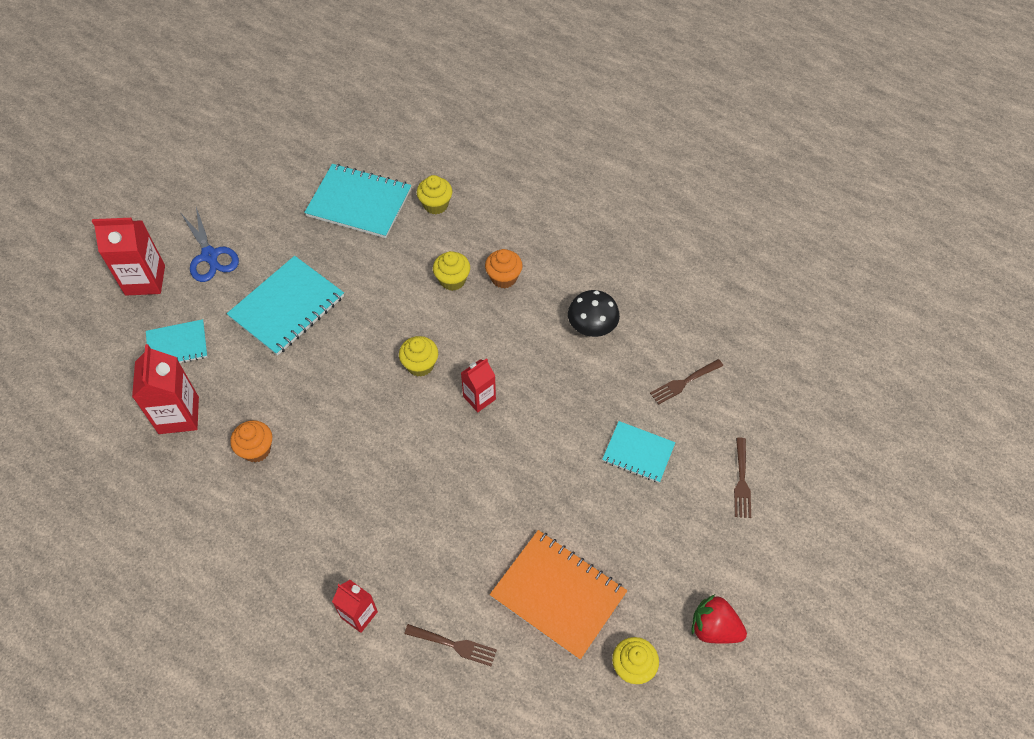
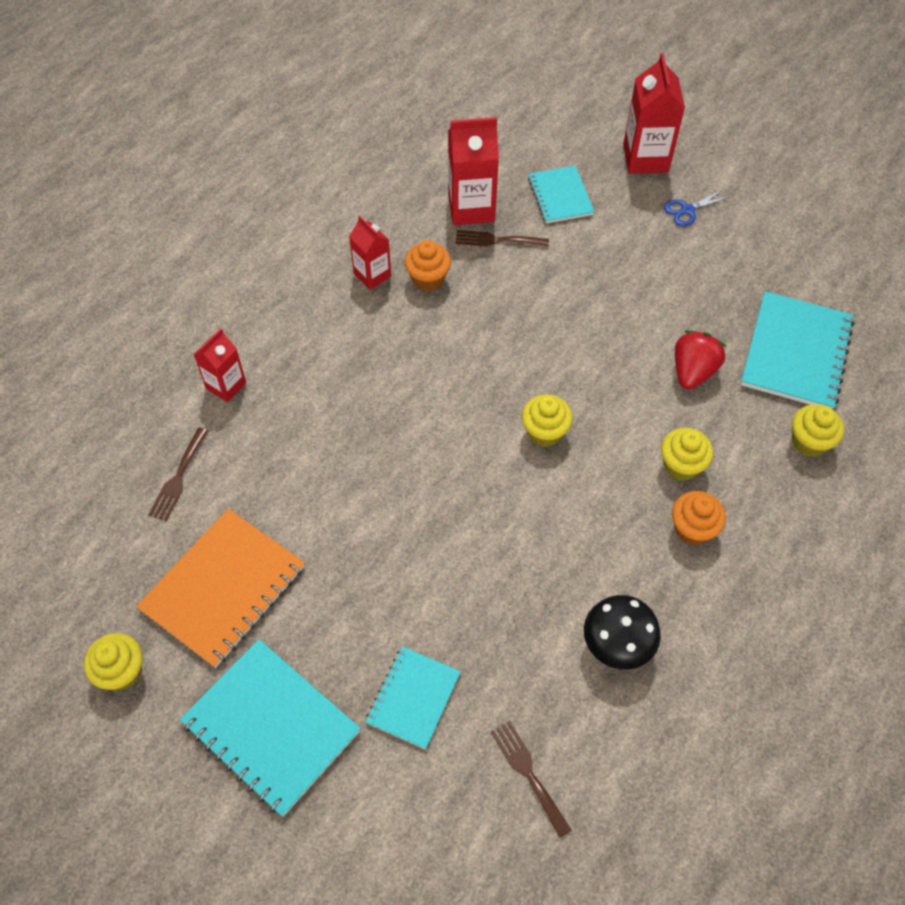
camera: 90 degrees right, 0 degrees up
blue scissors [181,207,239,282] -> blue scissors [664,189,730,227], size x0.60
turquoise notebook [227,256,344,356] -> turquoise notebook moved to [180,639,361,817]
red carton [461,358,496,412] -> red carton moved to [349,216,391,290]
red strawberry [692,595,747,644] -> red strawberry moved to [675,330,727,390]
brown fork [734,438,751,518] -> brown fork moved to [456,230,549,247]

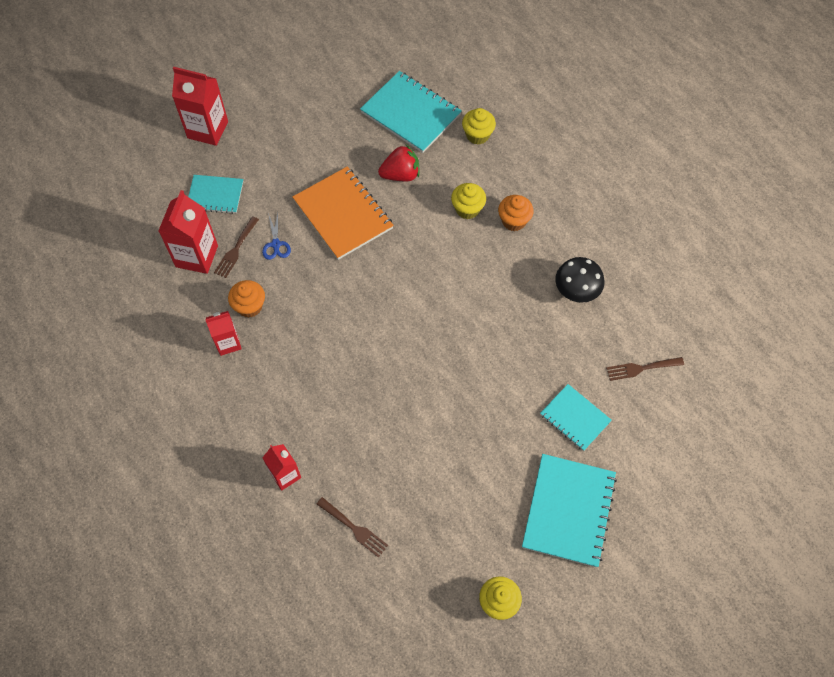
camera: 70 degrees left, 5 degrees up
orange notebook [136,509,305,668] -> orange notebook moved to [292,166,394,260]
turquoise notebook [180,639,361,817] -> turquoise notebook turned 45 degrees counterclockwise [522,454,617,567]
yellow cupcake [522,395,573,447] -> none
blue scissors [664,189,730,227] -> blue scissors moved to [262,213,291,260]
red strawberry [675,330,727,390] -> red strawberry turned 120 degrees clockwise [378,145,419,181]

